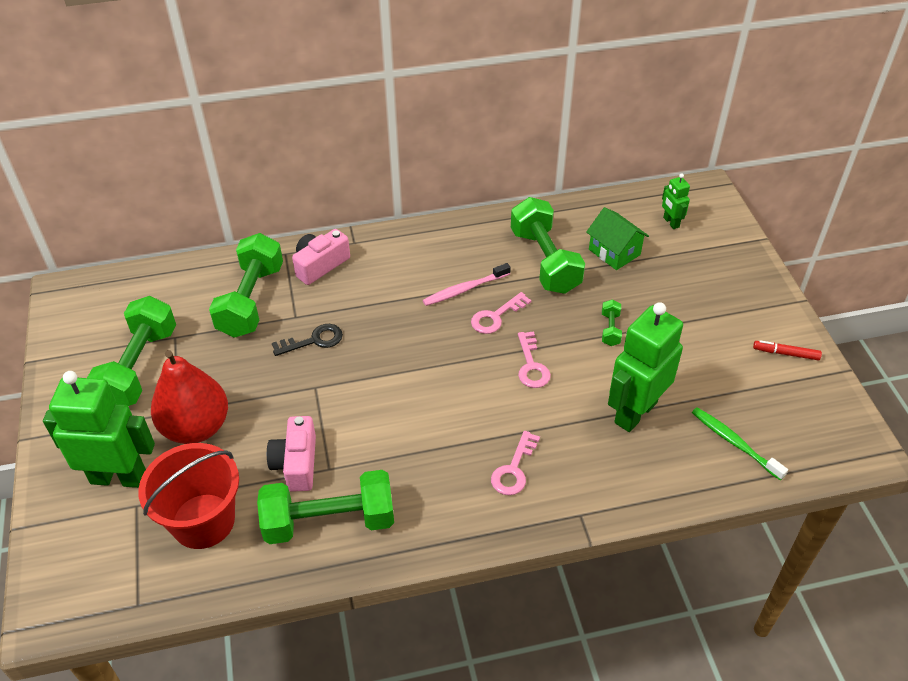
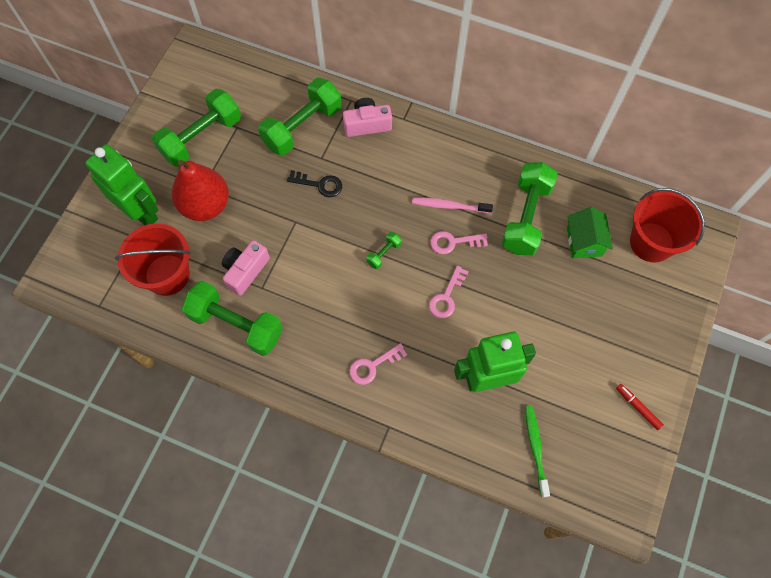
camera: 35 degrees right, 20 degrees up
green dumbbell [602,299,622,346] -> green dumbbell moved to [366,232,402,269]
green robot [662,174,690,229] -> red bucket [630,188,705,263]

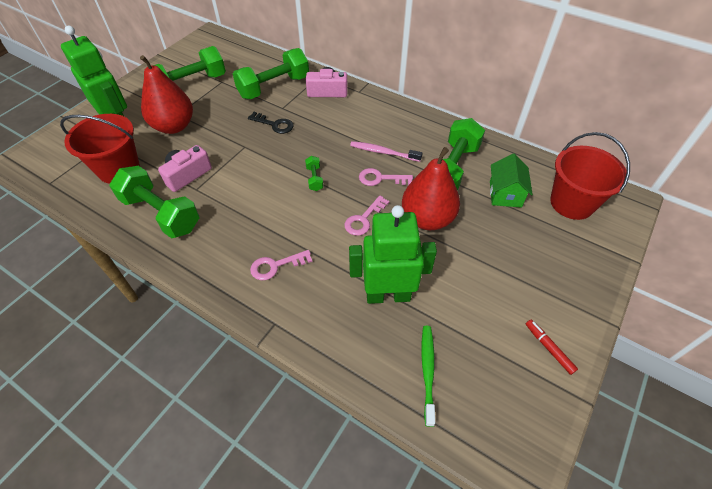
camera: 10 degrees right, 15 degrees down
green dumbbell [366,232,402,269] -> green dumbbell turned 60 degrees counterclockwise [305,156,323,191]
none -> red pear [402,147,460,230]

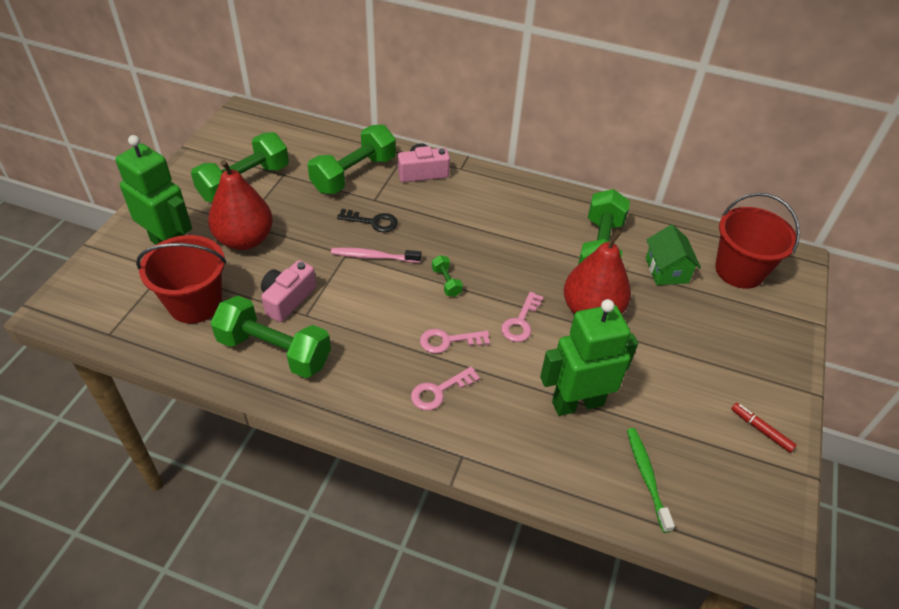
camera: 15 degrees left, 5 degrees down
pink toothbrush [350,141,422,162] -> pink toothbrush moved to [331,248,421,263]
pink key [359,168,413,186] -> pink key moved to [420,329,490,354]

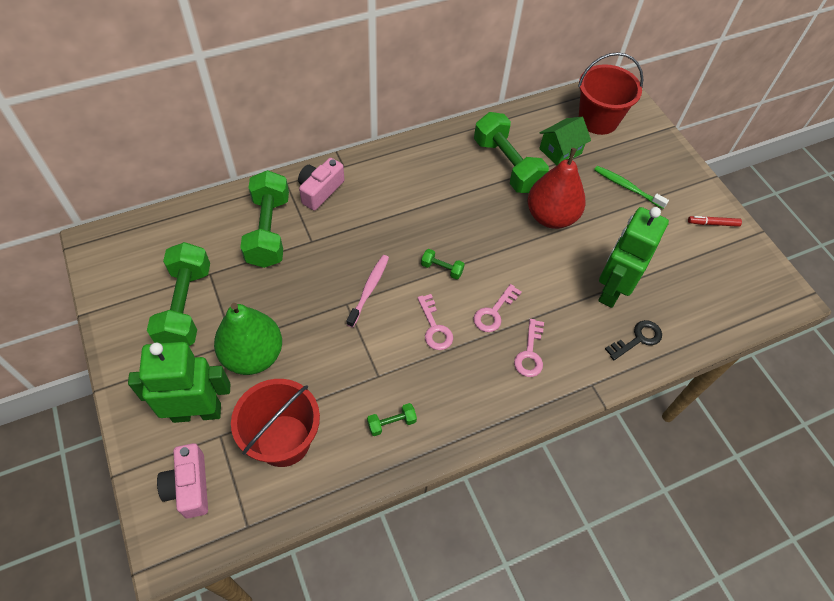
camera: 45 degrees left, 10 degrees up
red pear [208,160,273,250] -> green pear [214,303,282,375]
green dumbbell [211,296,331,378] -> green dumbbell [367,403,417,436], size x0.43
pink camera [261,260,316,322] -> pink camera moved to [157,443,208,518]
pink toothbrush [331,248,421,263] -> pink toothbrush turned 150 degrees clockwise [346,255,389,327]
black key [337,209,398,232] -> black key moved to [605,320,662,360]
pink key [501,292,544,342] -> pink key moved to [417,294,453,350]
green toothbrush [627,428,675,533] -> green toothbrush moved to [594,166,669,209]
green house [646,224,701,285] -> green house turned 75 degrees counterclockwise [539,117,591,165]

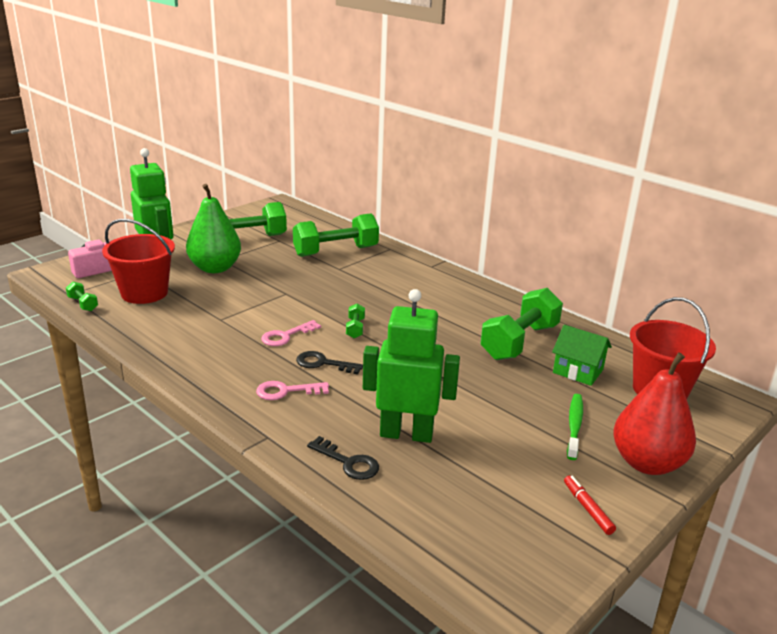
camera: 70 degrees right, 30 degrees down
pink camera [298,158,344,211] -> none
pink toothbrush [346,255,389,327] -> none
green dumbbell [367,403,417,436] -> green dumbbell moved to [66,282,98,311]
pink key [473,284,522,332] -> black key [296,351,363,374]
red pear [528,148,586,229] -> red pear moved to [613,352,696,475]

